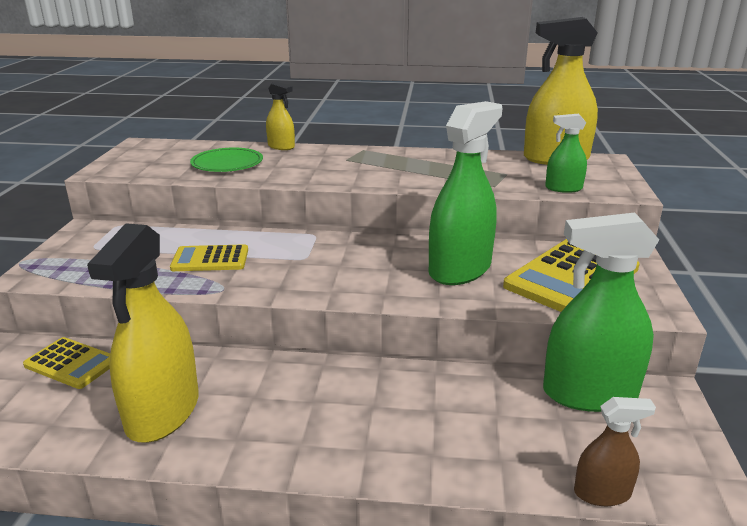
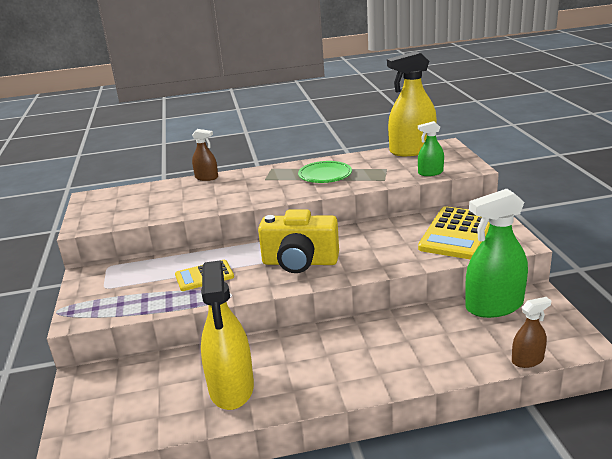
camera: 15 degrees left, 0 degrees up
yellow calculator [23,337,110,389] -> none
green plate [190,147,263,172] -> green plate moved to [298,161,352,183]
yellow spray bottle [266,81,295,150] -> brown spray bottle [192,129,218,181]
green spray bottle [429,101,502,285] -> none
none -> yellow camera [258,209,339,273]

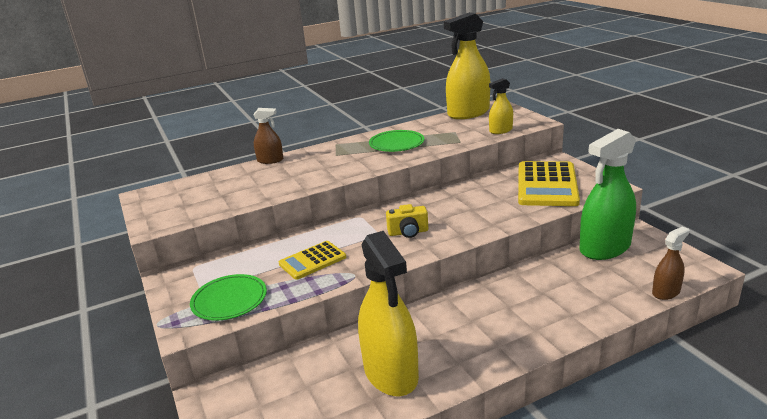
camera: 15 degrees left, 0 degrees up
yellow camera [258,209,339,273] -> yellow camera [386,204,428,238], size x0.50
green spray bottle [418,121,444,176] -> yellow spray bottle [489,78,513,134]
none -> green plate [190,274,267,321]

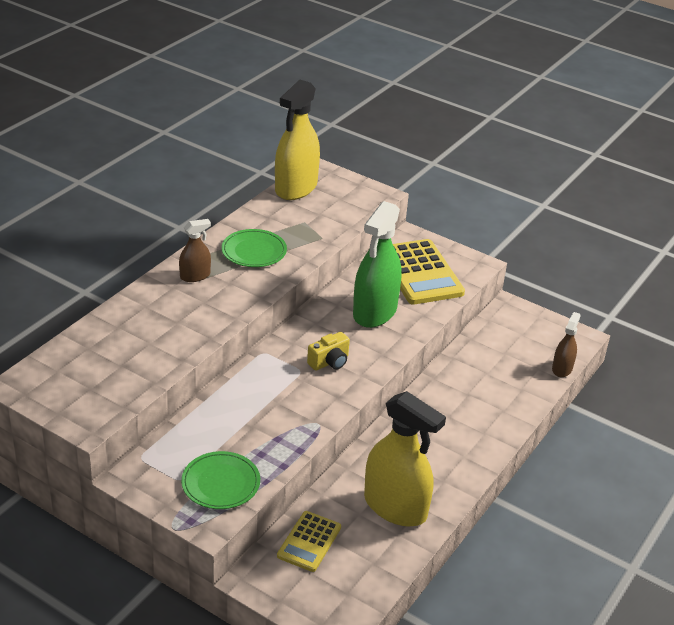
camera: 35 degrees left, 10 degrees up
brown spray bottle [253,108,283,164] -> brown spray bottle moved to [179,219,211,282]
yellow calculator [279,241,346,280] -> yellow calculator moved to [277,511,341,572]
yellow spray bottle [489,78,513,134] -> none
green spray bottle [580,129,636,260] -> green spray bottle moved to [353,201,402,328]

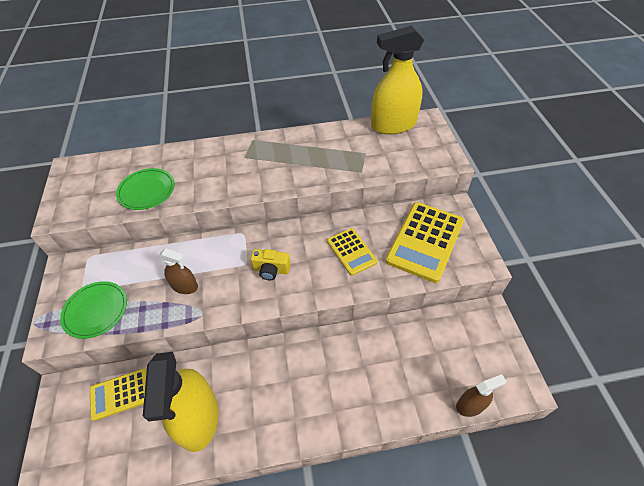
camera: 50 degrees right, 15 degrees up
brown spray bottle [179,219,211,282] -> brown spray bottle moved to [159,248,198,294]
green plate [221,229,287,267] -> green plate moved to [116,168,175,210]
green spray bottle [353,201,402,328] -> yellow calculator [327,228,378,276]

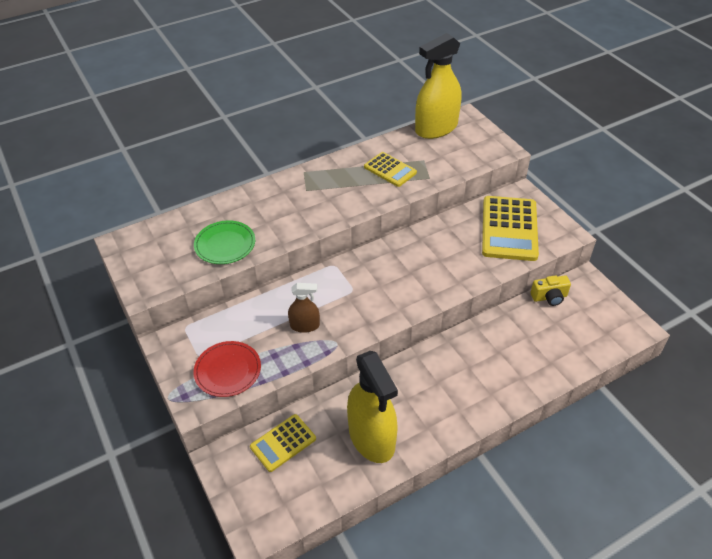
camera: 20 degrees left, 5 degrees down
green plate [60,281,127,339] -> red plate [193,341,261,397]
yellow camera [251,249,291,280] -> yellow camera moved to [530,275,571,306]
yellow calculator [327,228,378,276] -> yellow calculator moved to [364,152,417,187]
brown spray bottle [456,375,506,417] -> none

